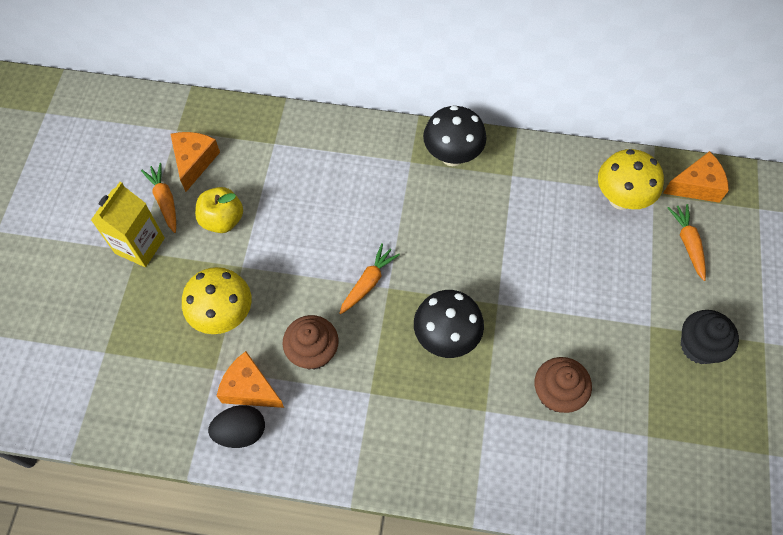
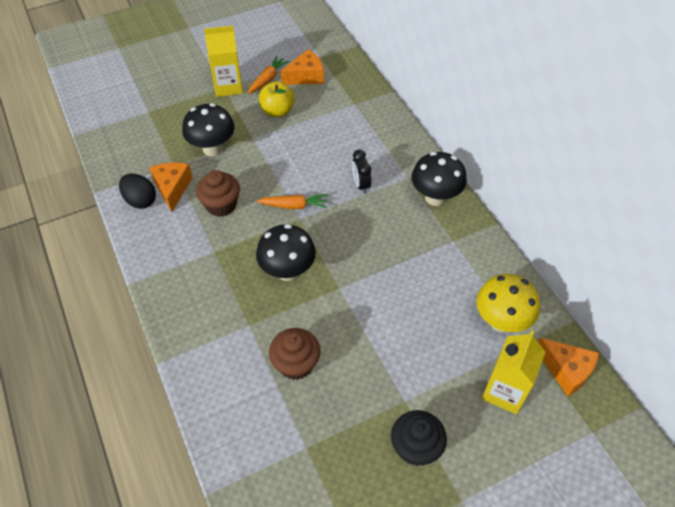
camera: 55 degrees right, 10 degrees down
yellow mushroom [182,267,252,334] -> black mushroom [182,103,235,156]
orange carrot [668,204,706,281] -> yellow carton [482,330,545,414]
none -> black clock [352,149,371,194]

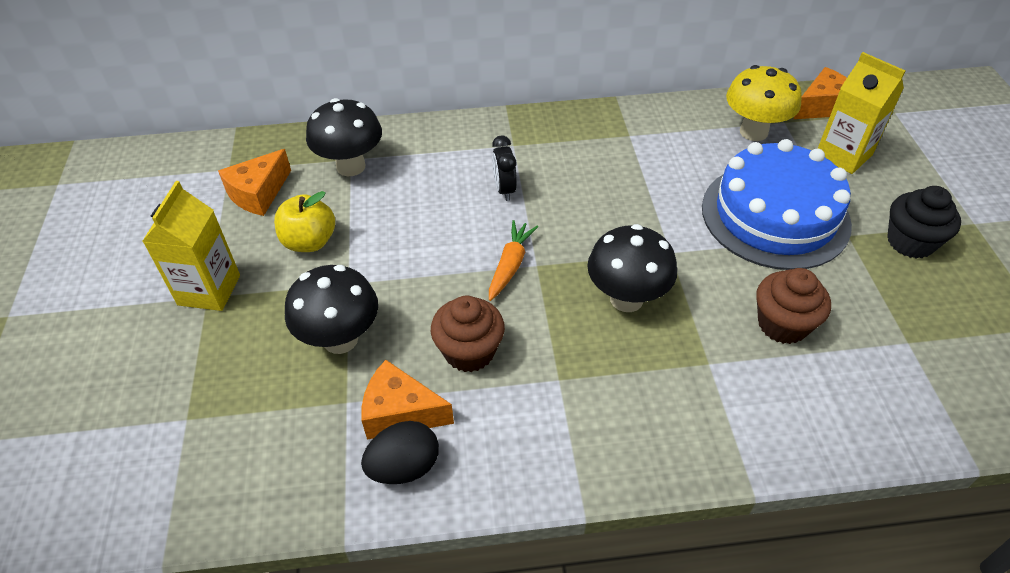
camera: 70 degrees left, 5 degrees down
orange carrot [248,56,289,94] -> none
orange cheese [281,49,324,85] -> orange cheese turned 135 degrees counterclockwise [218,149,291,216]
black clock [352,149,371,194] -> black clock turned 75 degrees clockwise [492,136,517,201]
black mushroom [412,152,467,206] -> black mushroom moved to [306,98,382,176]
none -> blue cake [702,139,852,270]

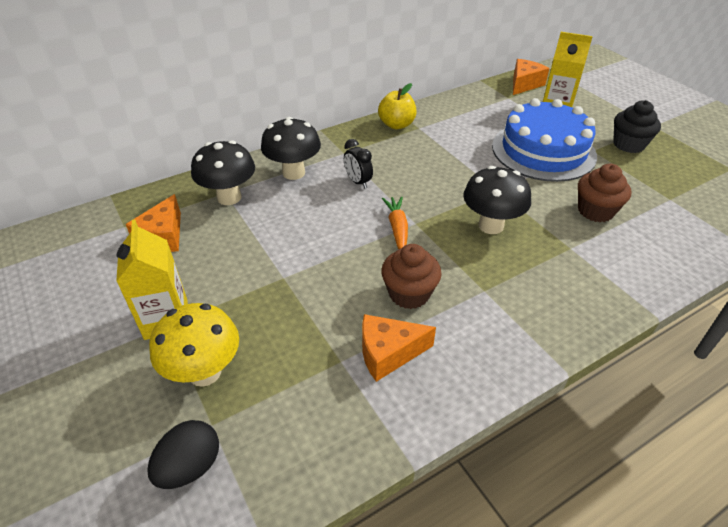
camera: 25 degrees left, 5 degrees down
yellow apple [274,191,335,252] -> yellow apple moved to [378,83,417,129]
black mushroom [285,265,378,354] -> black mushroom moved to [261,117,321,180]
black egg [361,421,439,484] -> black egg moved to [147,420,219,489]
yellow mushroom [726,65,802,141] -> yellow mushroom moved to [149,303,239,387]

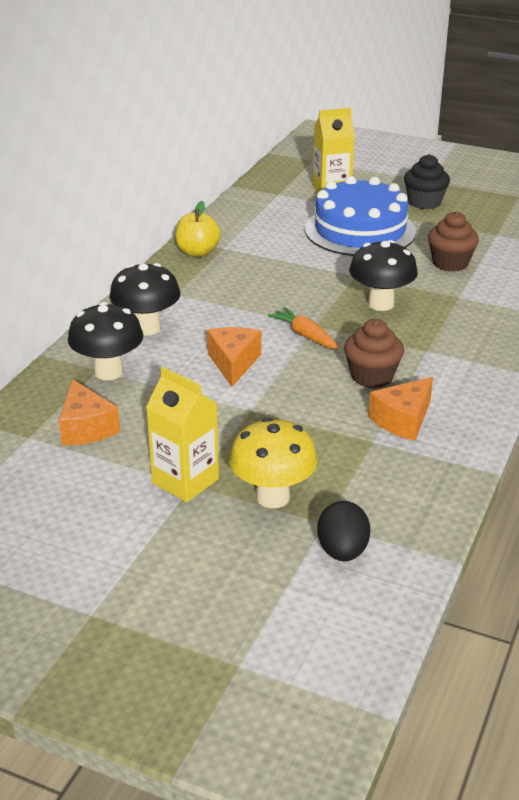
camera: 35 degrees left, 10 degrees down
black clock [344,139,373,189] -> none
orange cheese [513,59,550,95] -> orange cheese moved to [207,327,261,387]

